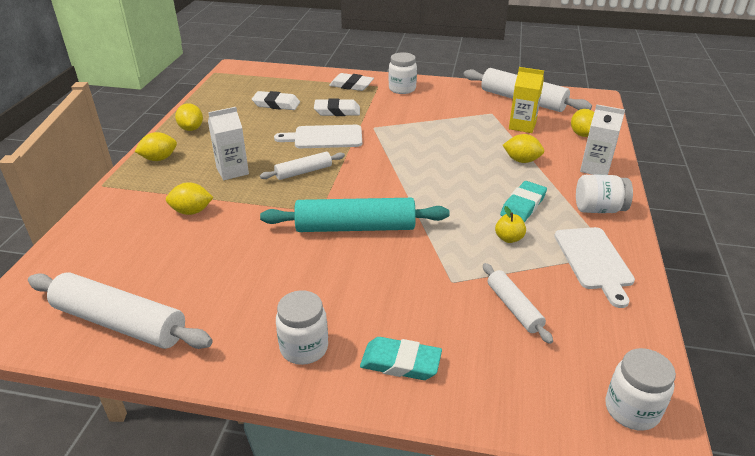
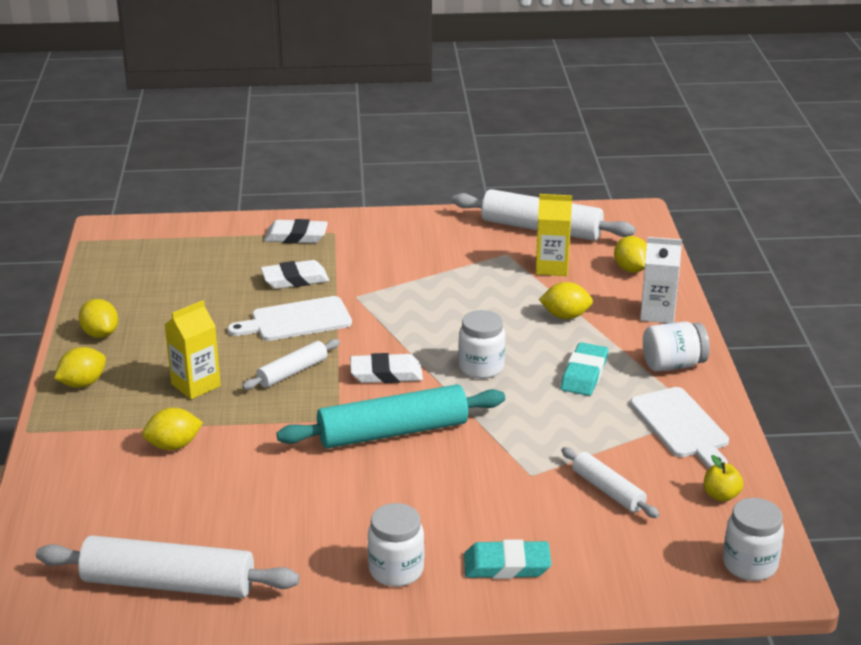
camera: 15 degrees left, 5 degrees down
white carton [208,107,249,180] -> yellow carton [164,300,221,399]
white eraser [252,91,300,110] -> white eraser moved to [350,353,423,383]
white jar [389,52,417,94] -> white jar moved to [458,310,505,379]
yellow apple [495,206,526,243] -> yellow apple moved to [704,455,743,502]

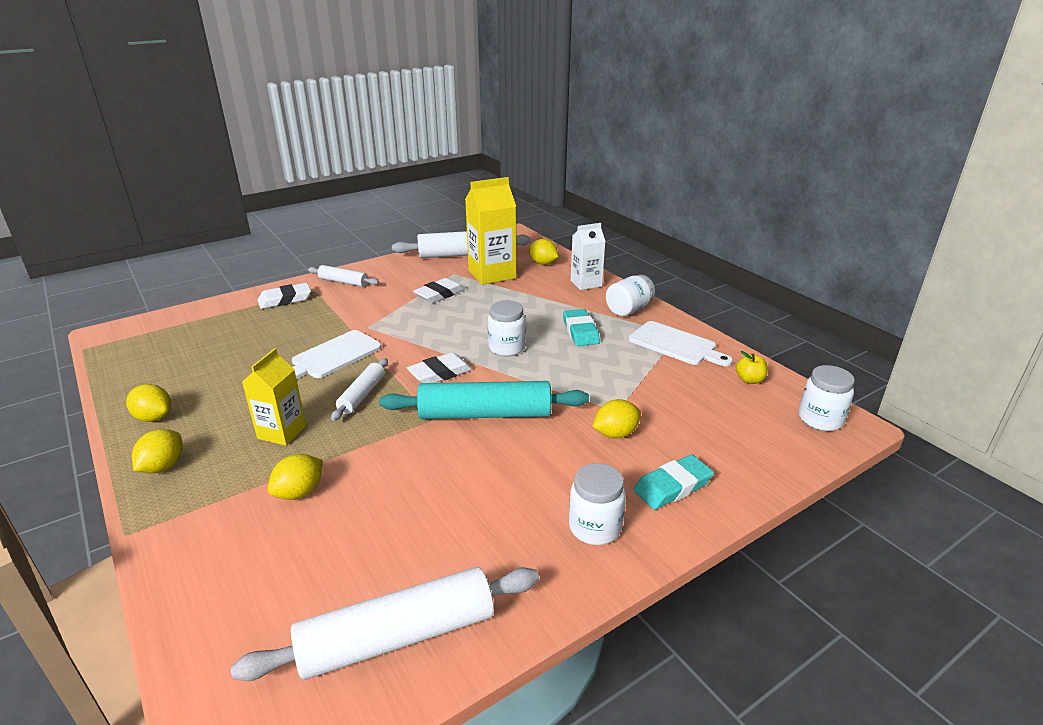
camera: 30 degrees left, 0 degrees up
white eraser [261,260,329,289] -> white eraser moved to [413,278,465,303]
turquoise rolling pin [276,384,505,449] -> turquoise rolling pin turned 45 degrees clockwise [379,381,589,419]
yellow carton [536,194,572,276] -> yellow carton [465,177,516,285], size x1.59
yellow lemon [539,282,593,319] -> yellow lemon moved to [592,399,641,438]
white rolling pin [561,447,659,518] -> white rolling pin moved to [308,265,379,287]

